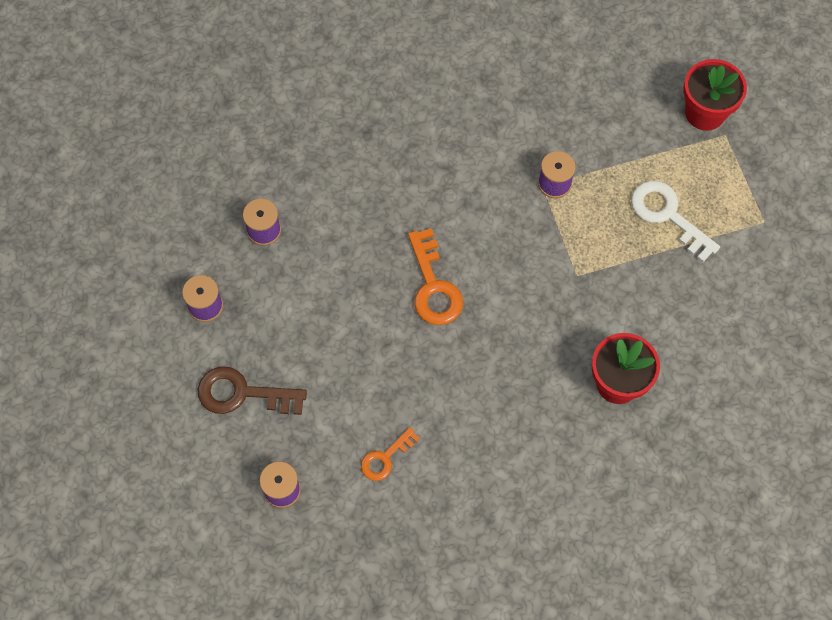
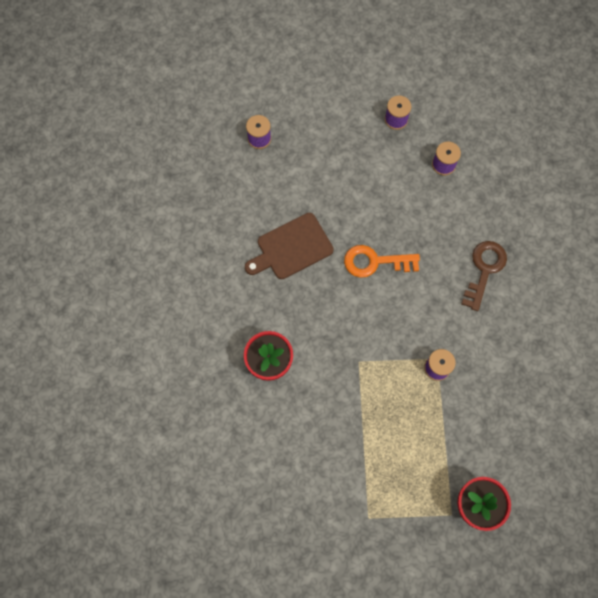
camera: 105 degrees right, 5 degrees up
brown key [198,367,307,415] -> brown key moved to [461,241,507,311]
orange key [361,427,420,481] -> none
white key [631,181,720,262] -> none
none -> brown cutting board [245,213,334,279]

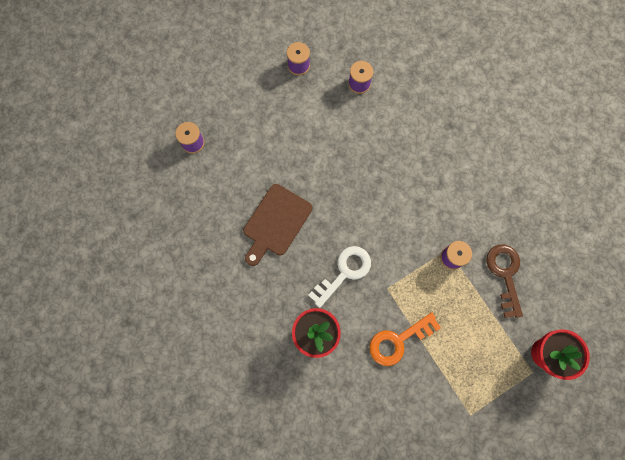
camera: 30 degrees left, 5 degrees up
orange key [344,245,420,278] -> orange key moved to [369,312,441,366]
brown key [461,241,507,311] -> brown key moved to [486,244,523,318]
none -> white key [308,246,371,308]

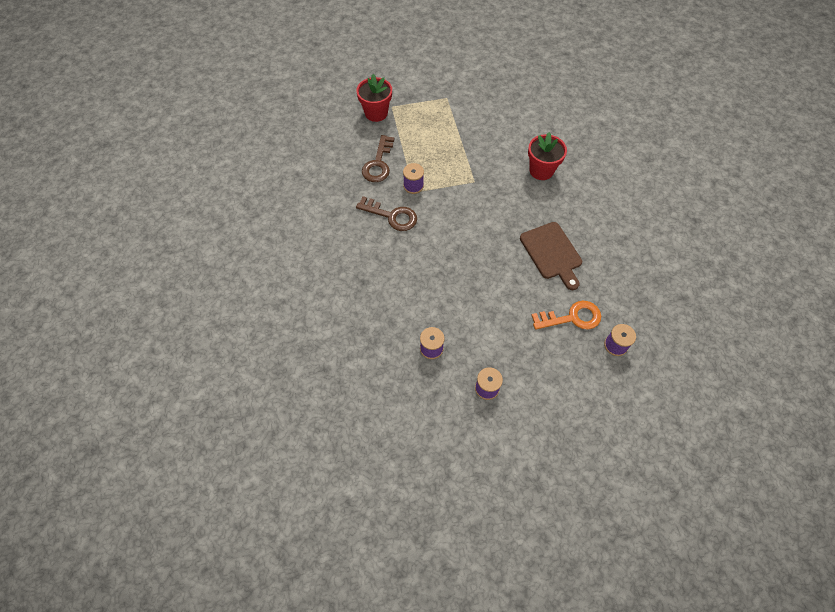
camera: 160 degrees left, 15 degrees down
brown cutting board [243,184,312,266] -> brown cutting board turned 105 degrees clockwise [520,222,582,290]
white key [308,246,371,308] -> none
orange key [369,312,441,366] -> orange key moved to [531,301,601,330]
none -> brown key [356,196,417,231]

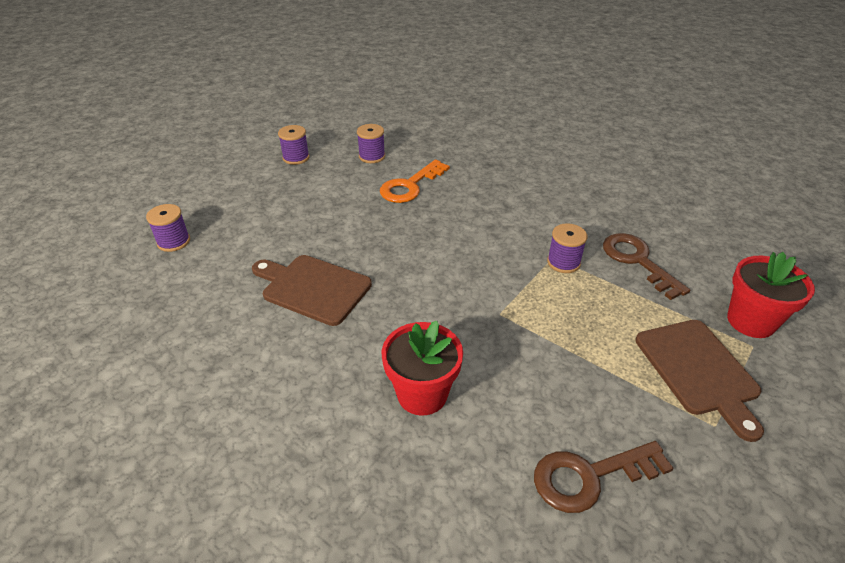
camera: 140 degrees right, 20 degrees down
brown key [356,196,417,231] -> brown key moved to [534,441,674,513]
orange key [531,301,601,330] -> orange key moved to [380,159,450,203]
none -> brown cutting board [636,320,764,442]

